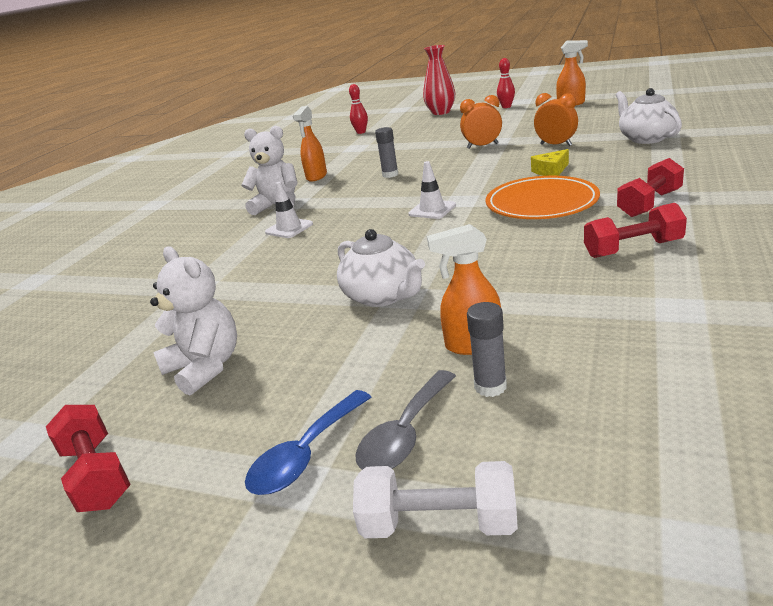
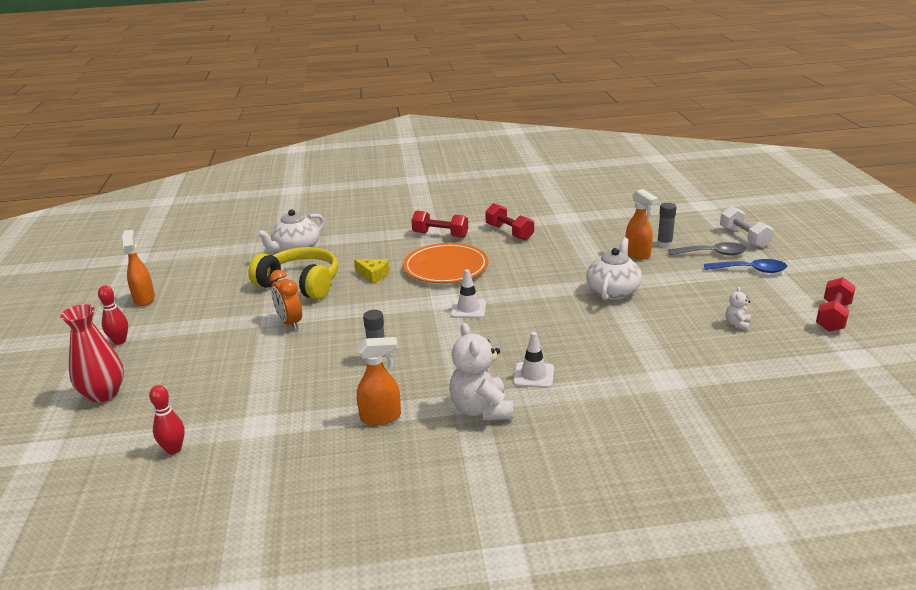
camera: 120 degrees left, 0 degrees up
white teddy bear [150,246,237,396] -> white teddy bear [726,287,751,331], size x0.47
orange clock [534,93,578,146] -> yellow headphones [248,247,338,299]

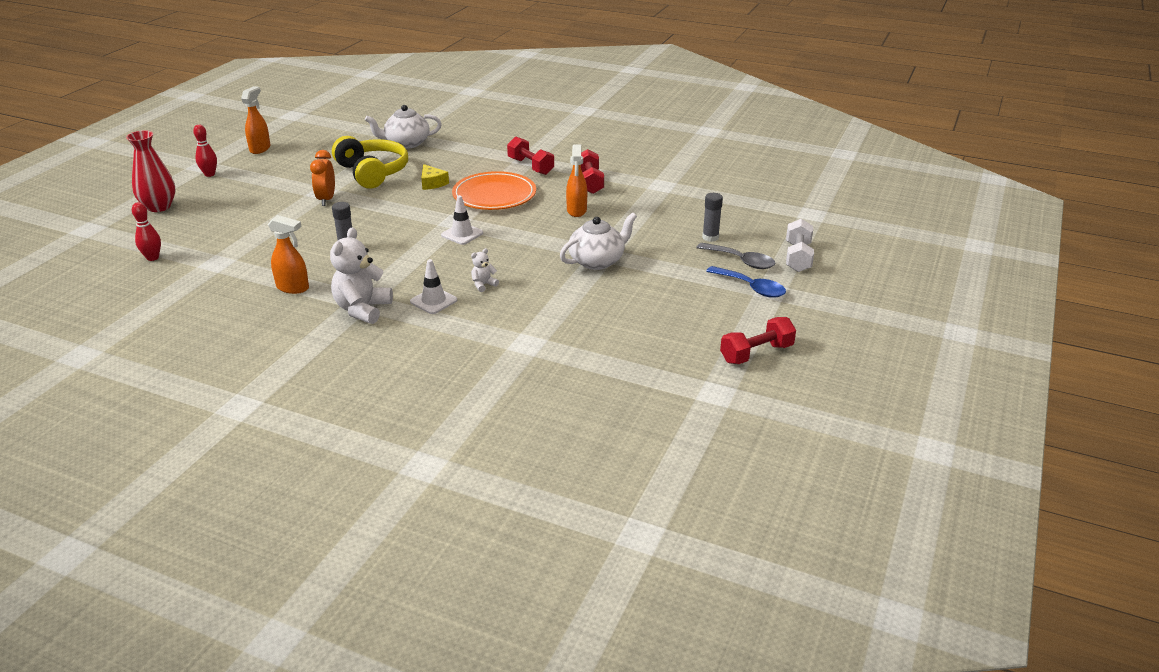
camera: 30 degrees right, 5 degrees up
orange spray bottle [625,189,658,260] -> orange spray bottle moved to [566,145,587,217]
white teddy bear [726,287,751,331] -> white teddy bear moved to [471,248,499,292]

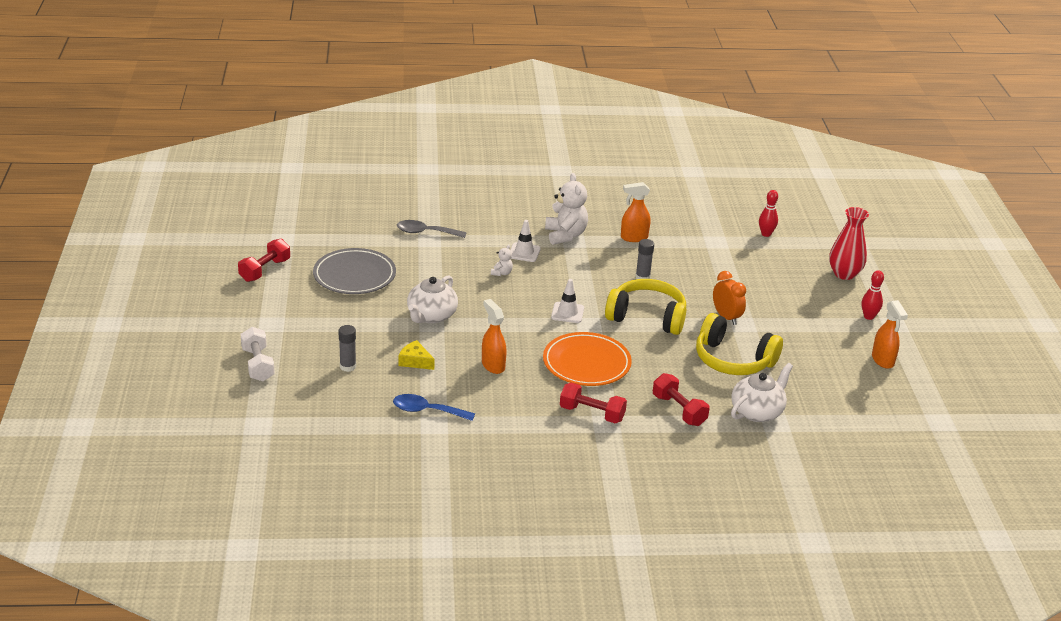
camera: 150 degrees right, 0 degrees up
yellow cheese [421,164,449,190] -> yellow cheese moved to [399,340,435,370]
red dumbbell [581,149,604,194] -> red dumbbell moved to [653,373,709,426]
grey spoon [696,243,775,269] -> grey spoon moved to [397,220,467,238]
blue spoon [706,266,786,298] -> blue spoon moved to [393,394,475,421]
none -> grey plate [313,248,396,294]
none -> yellow headphones [605,279,686,335]

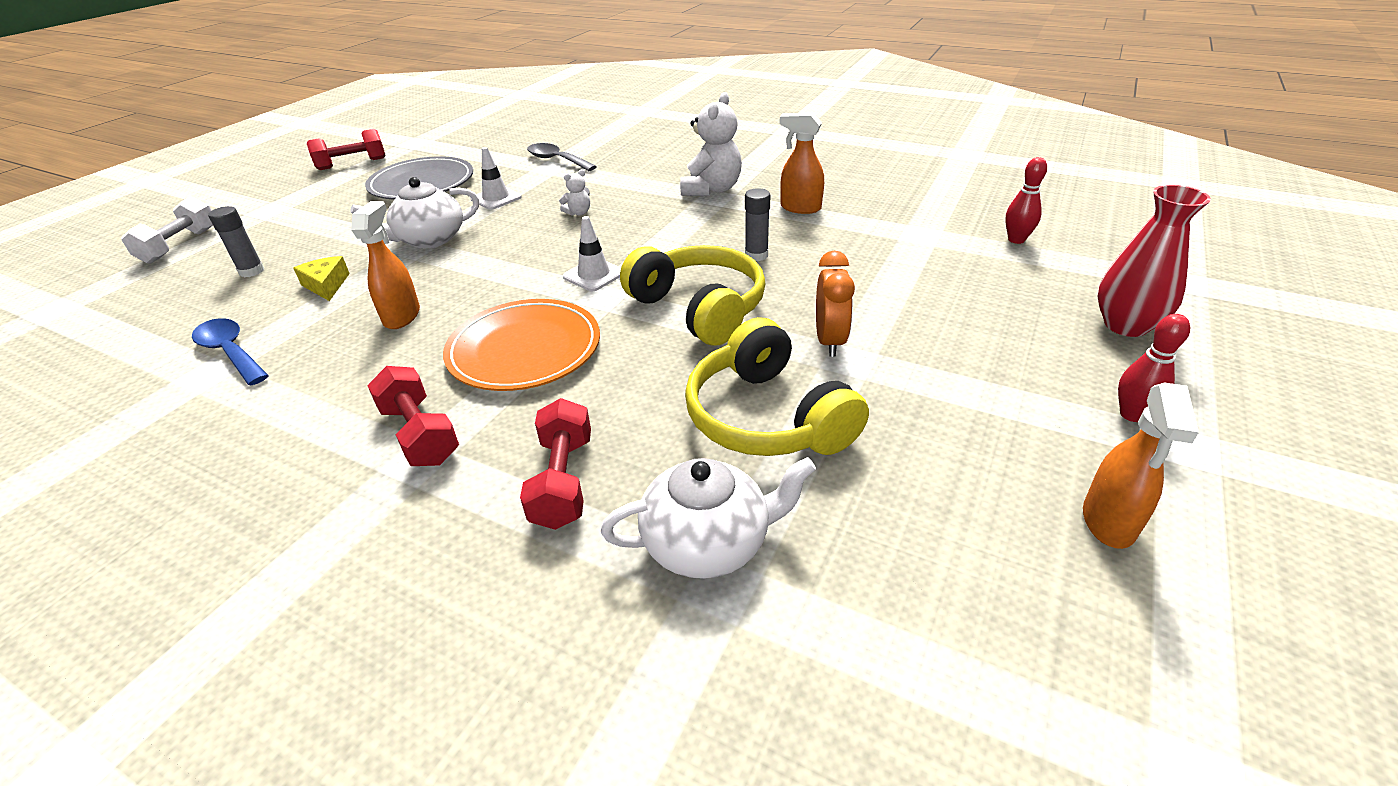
camera: 35 degrees right, 5 degrees up
white traffic cone [510,220,541,262] -> white traffic cone moved to [471,147,522,210]

